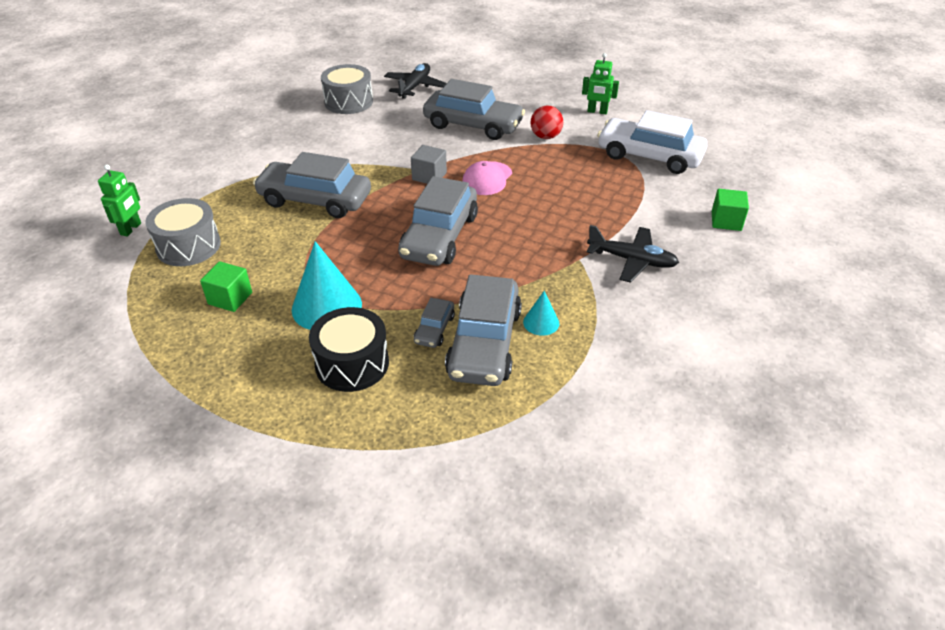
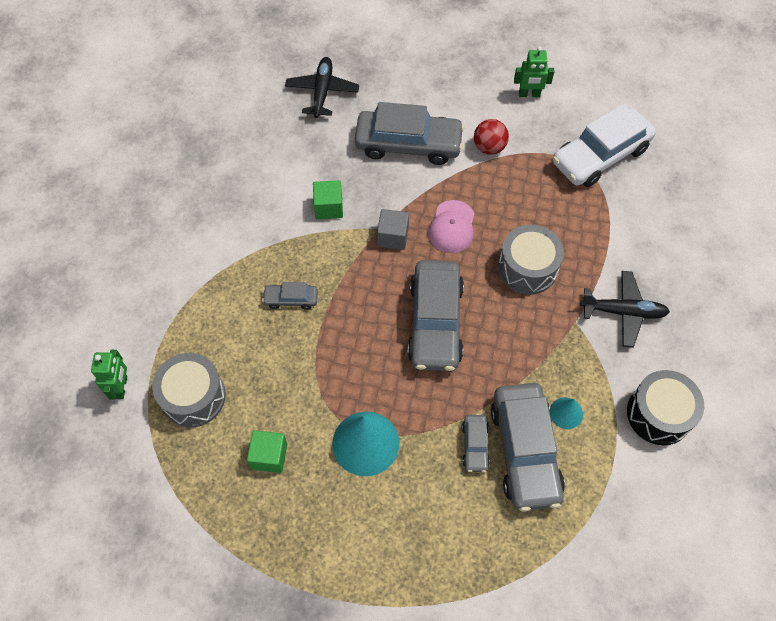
camera: 15 degrees left, 20 degrees up
grey car [253,152,371,218] -> grey car [262,282,318,310], size x0.46
black drum [309,307,389,392] -> black drum moved to [627,370,704,445]
grey drum [321,64,373,114] -> grey drum moved to [498,225,564,295]
white car [597,110,707,174] -> white car turned 45 degrees counterclockwise [553,104,656,187]
green cube [712,189,749,231] -> green cube moved to [313,180,343,219]

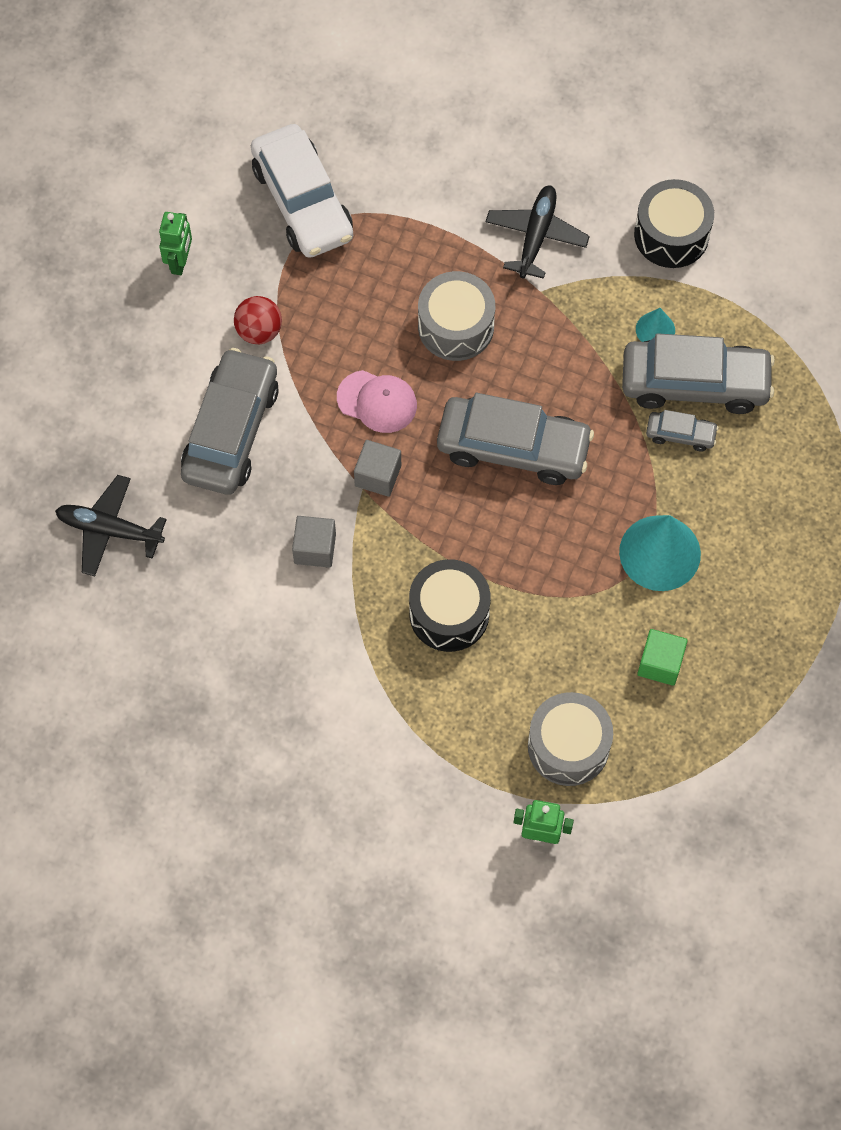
camera: 80 degrees left, 5 degrees up
grey car [262,282,318,310] -> black drum [409,559,491,652]
green cube [313,180,343,219] -> grey cube [292,516,336,568]

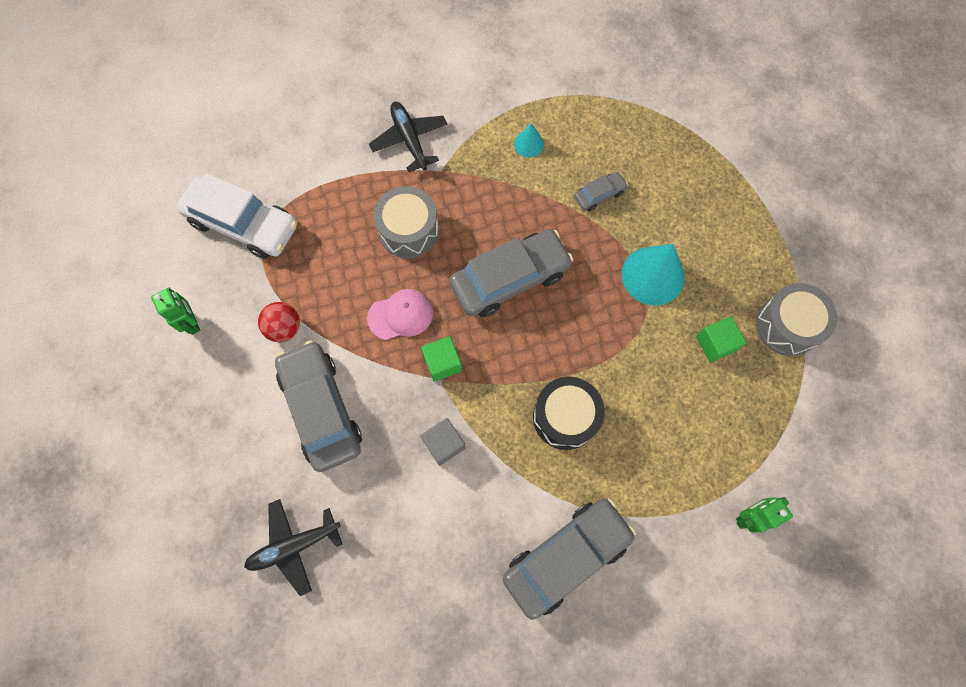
camera: 40 degrees left, 5 degrees up
grey cube [354,440,401,497] -> green cube [421,336,462,382]
grey drum [528,692,613,786] -> grey drum moved to [756,283,837,356]
grey car [622,333,775,414] -> grey car moved to [502,499,636,620]
black drum [634,179,714,268] -> none

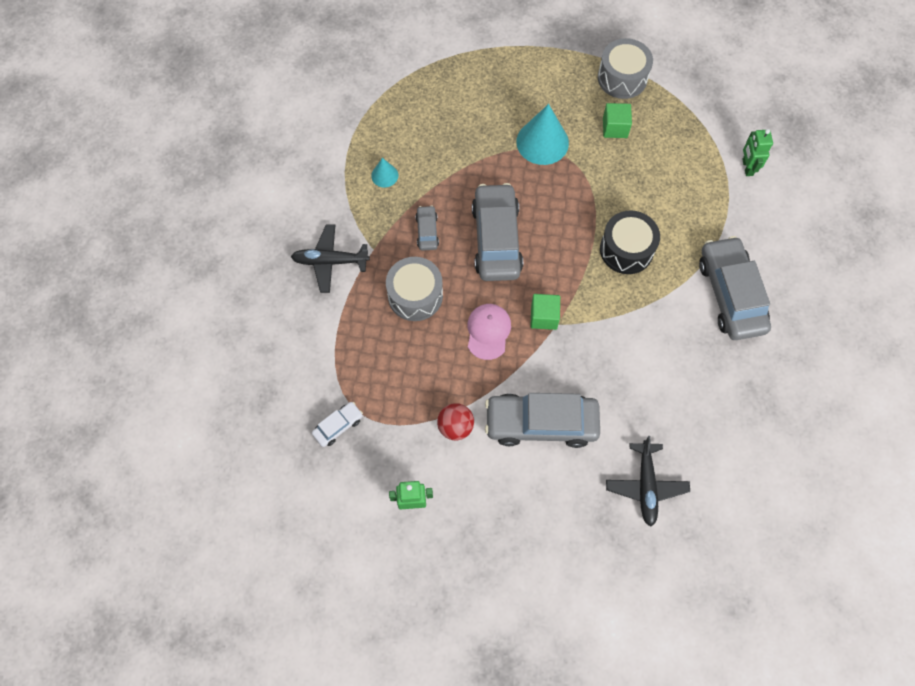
camera: 65 degrees left, 5 degrees down
white car [176,173,297,259] -> white car [312,402,363,447], size x0.46
grey cube [420,418,465,466] -> none
grey car [574,172,628,211] -> grey car moved to [415,205,439,251]

